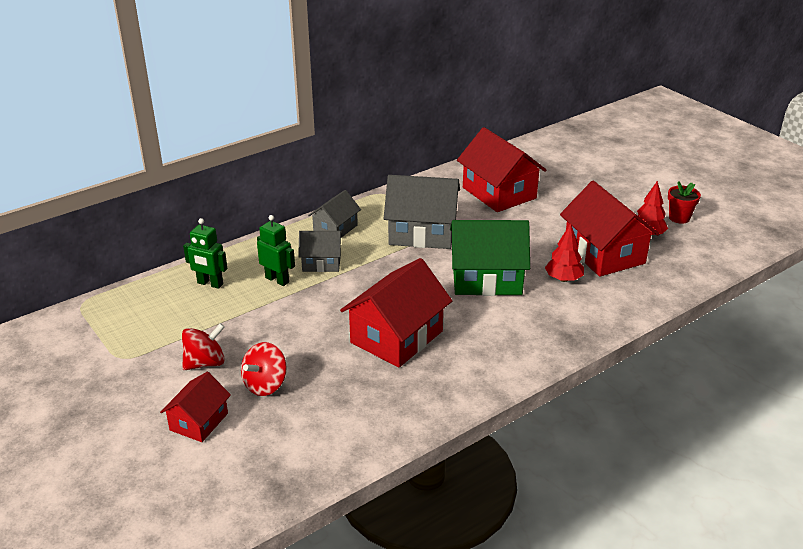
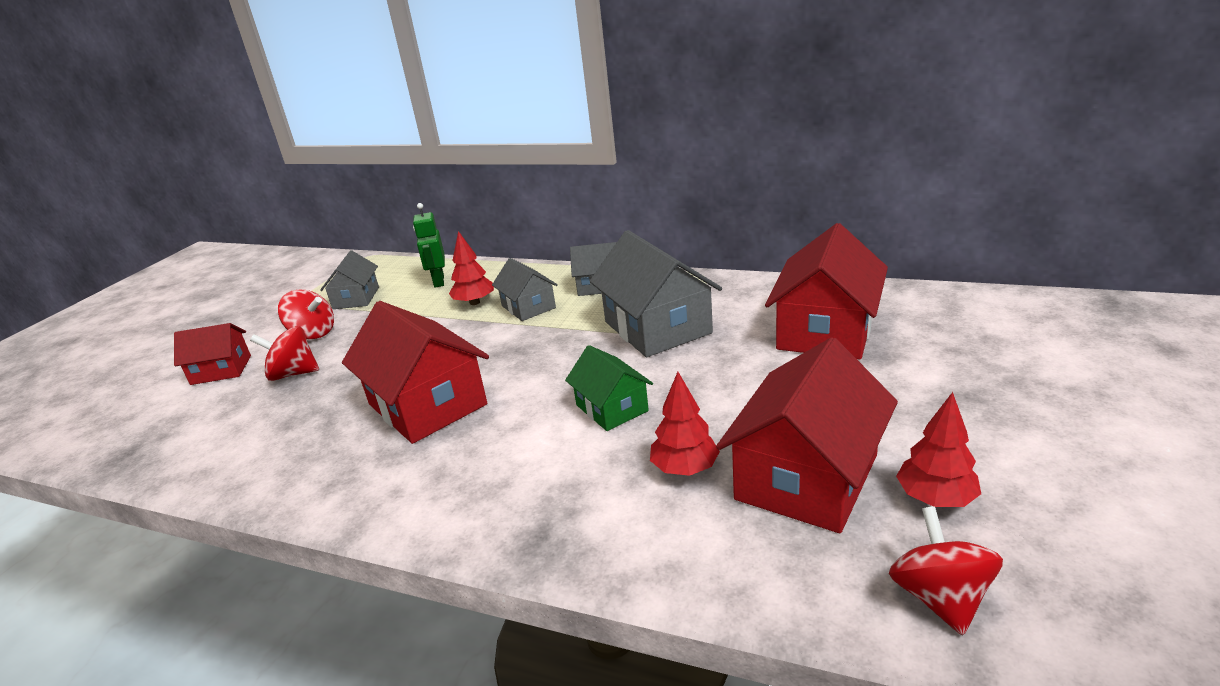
camera: 60 degrees right, 5 degrees down
green robot [257,215,295,286] -> red tree [449,231,494,305]
red house [340,258,452,368] -> red house turned 45 degrees clockwise [342,301,489,444]
green house [450,220,530,296] -> green house [565,345,653,431], size x0.56
red flower pot [668,181,701,224] -> none
none -> grey house [320,250,379,309]
none -> red spinning top [889,506,1003,635]

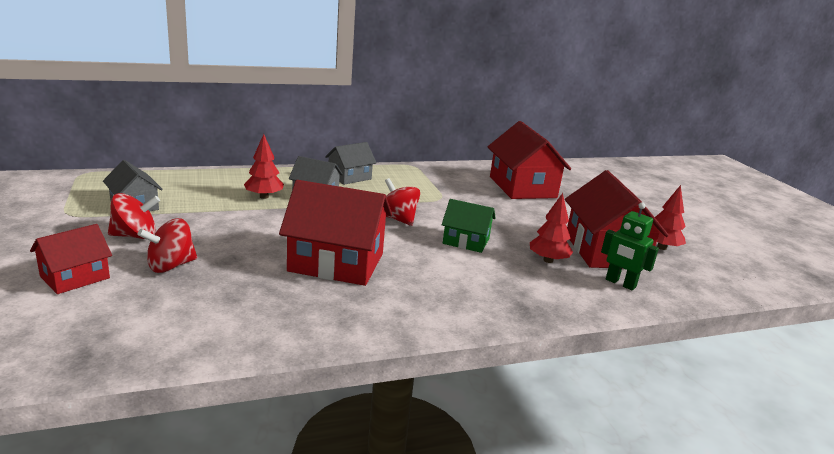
camera: 45 degrees left, 5 degrees down
green robot [413,203,445,287] -> green robot moved to [601,202,659,291]
grey house [590,230,722,357] -> none
red spinning top [889,506,1003,635] -> red spinning top moved to [385,178,420,226]

